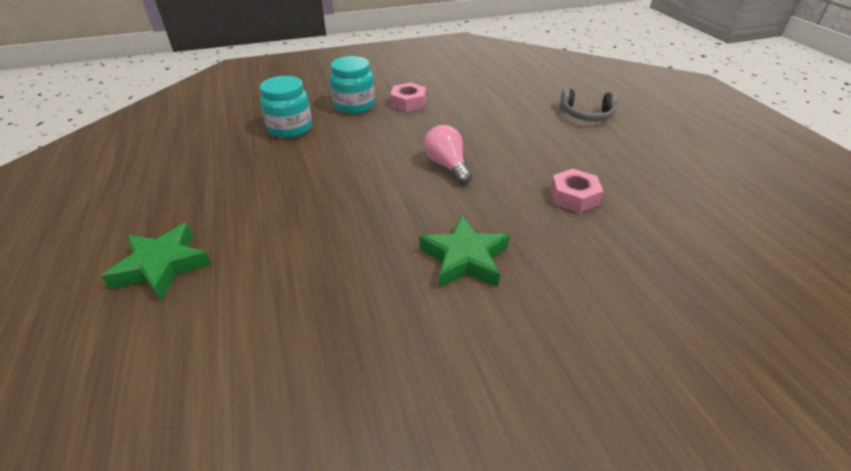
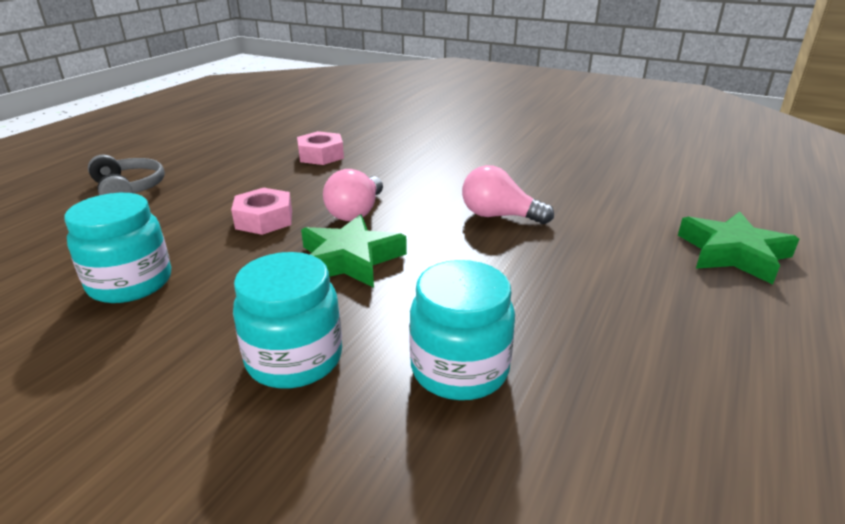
camera: 135 degrees left, 10 degrees down
pink nut [390,83,426,112] -> pink nut moved to [231,188,292,235]
green star [419,216,510,288] -> green star moved to [301,214,407,288]
none -> turquoise jar [64,193,171,303]
none -> pink light bulb [462,165,554,224]

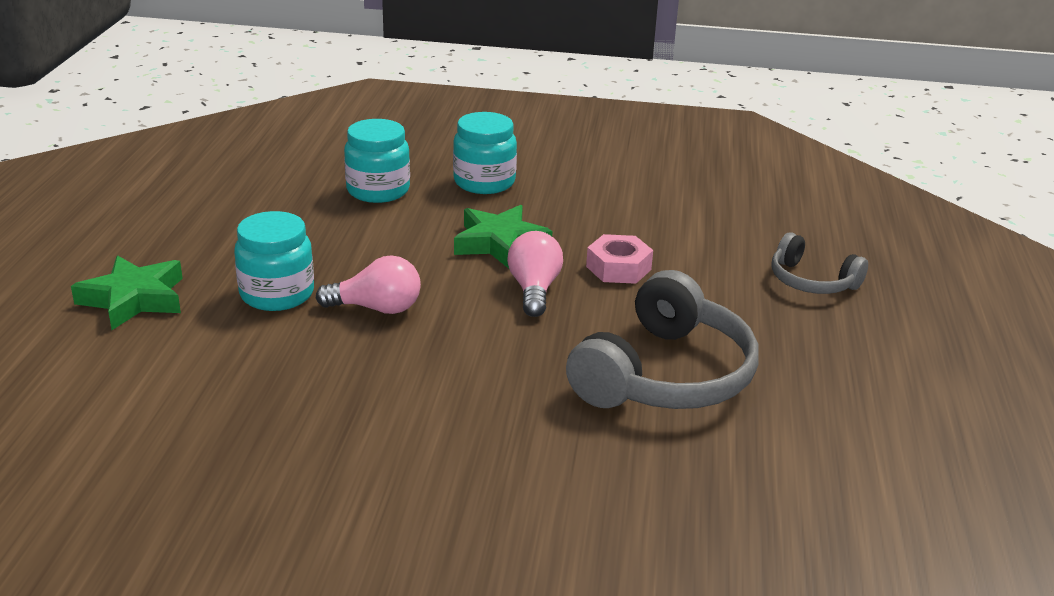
camera: 160 degrees right, 0 degrees up
turquoise jar [64,193,171,303] -> turquoise jar moved to [234,211,314,311]
pink nut [297,131,344,165] -> grey headphones [566,270,759,409]

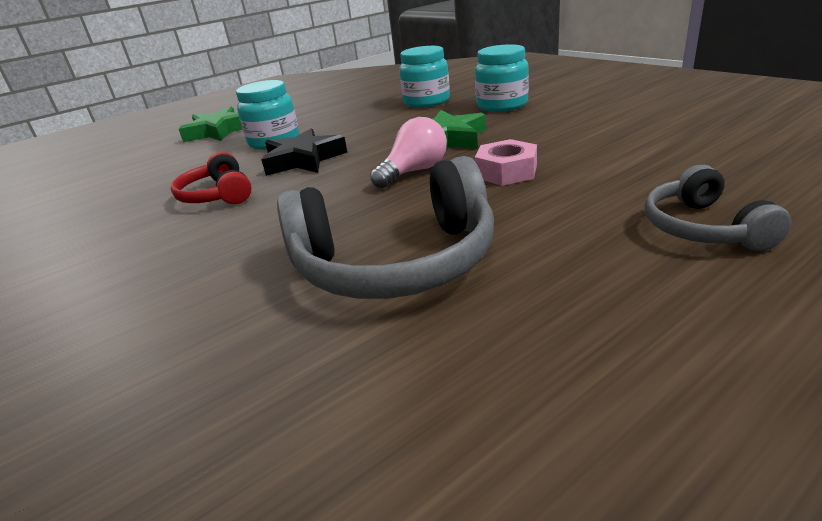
camera: 50 degrees right, 0 degrees up
pink light bulb [316,255,421,314] -> black star [261,128,347,176]
none -> red headphones [171,152,252,204]

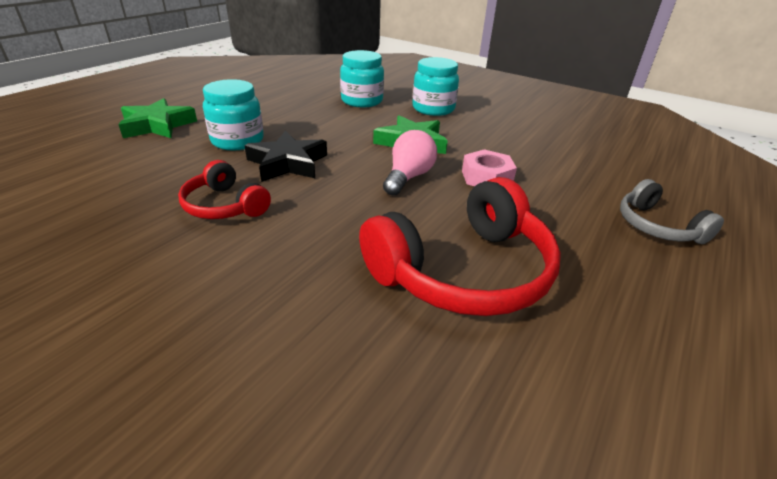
camera: 25 degrees left, 5 degrees up
grey headphones [277,156,494,299] -> red headphones [359,177,561,316]

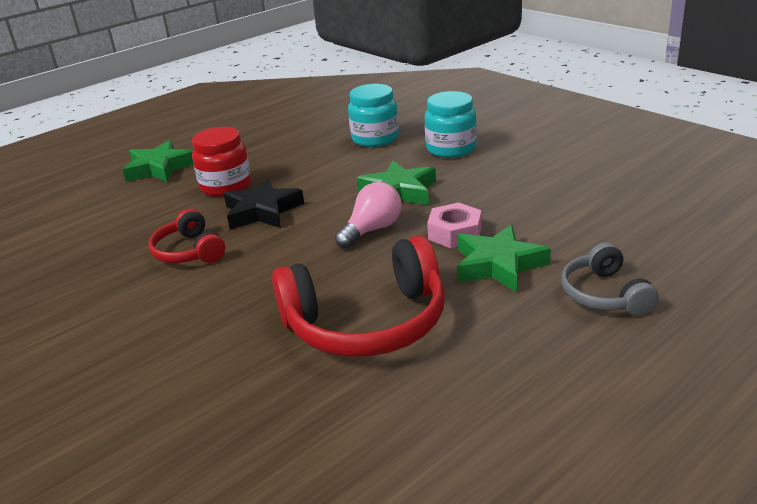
camera: 20 degrees right, 5 degrees down
turquoise jar [203,79,264,150] -> red jar [192,127,251,197]
none -> green star [457,224,551,292]

